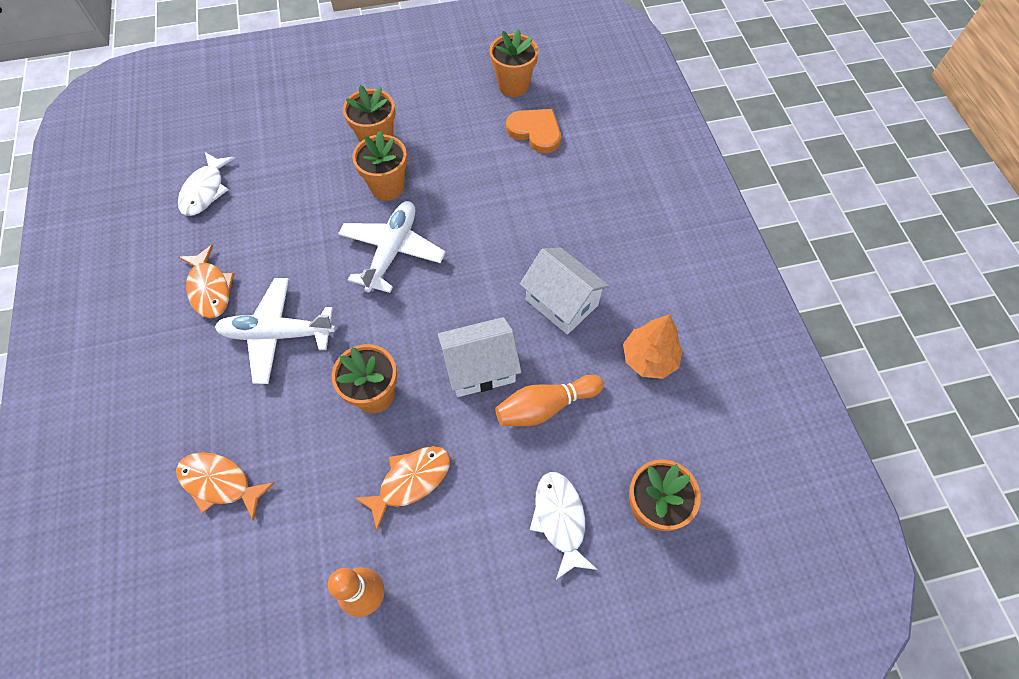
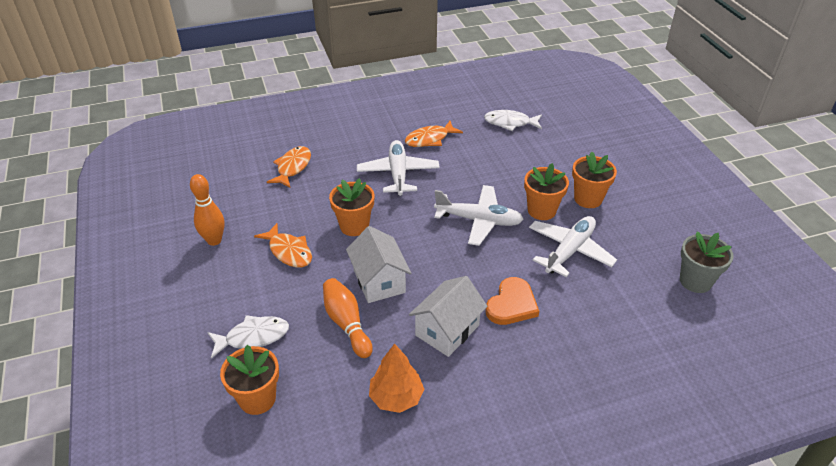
camera: 85 degrees right, 20 degrees down
orange flower pot [489,29,538,97] -> grey flower pot [680,232,734,293]
orange heart [506,109,561,153] -> orange heart moved to [485,277,539,325]
none -> white plane [529,216,617,277]

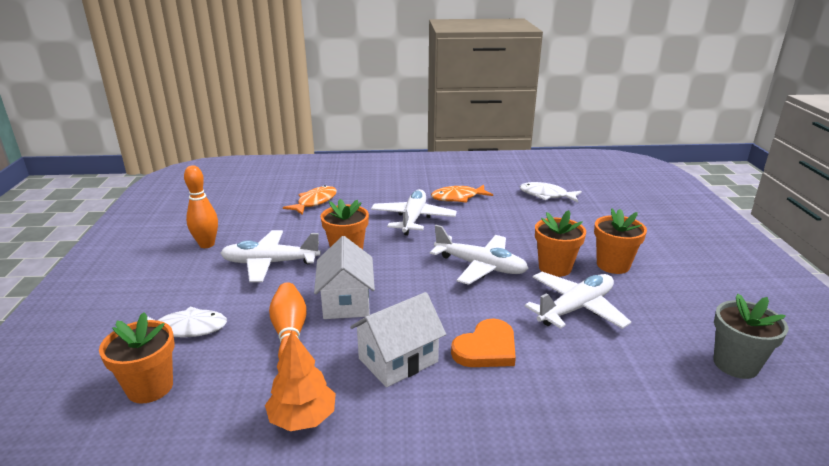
camera: 15 degrees right, 15 degrees down
orange fish [254,223,312,268] -> white plane [220,230,321,282]

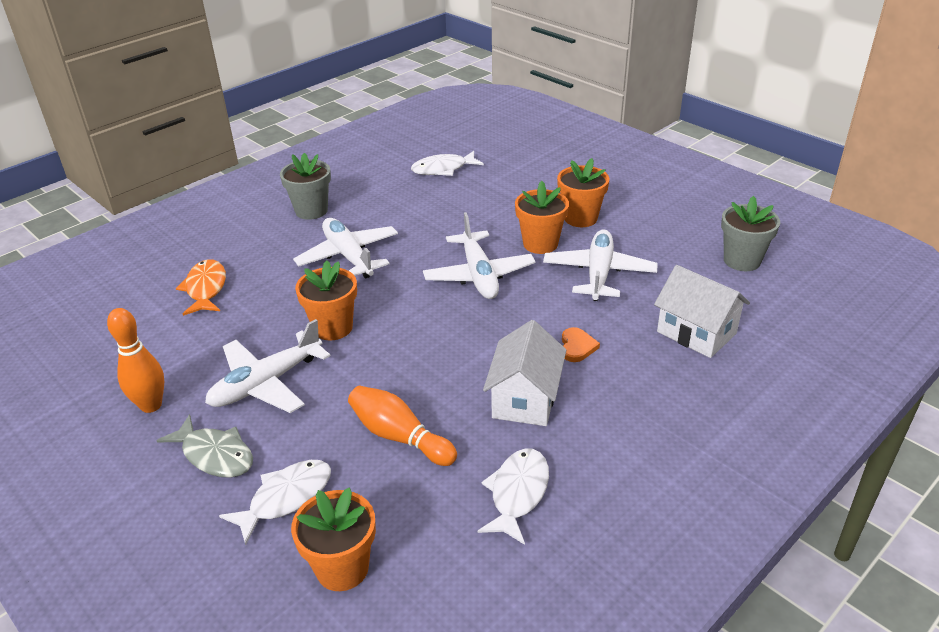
camera: 40 degrees left, 10 degrees up
orange tree [265,330,336,431] -> white fish [478,448,549,545]
white house [314,236,375,319] -> white house moved to [654,265,750,358]
white plane [430,225,529,285] -> white plane turned 90 degrees clockwise [423,212,535,299]
orange fish [431,185,493,203] -> none
orange heart [451,319,516,367] -> orange heart [562,327,600,362], size x0.61
none -> grey fish [156,414,253,478]
none -> grey flower pot [280,153,331,220]

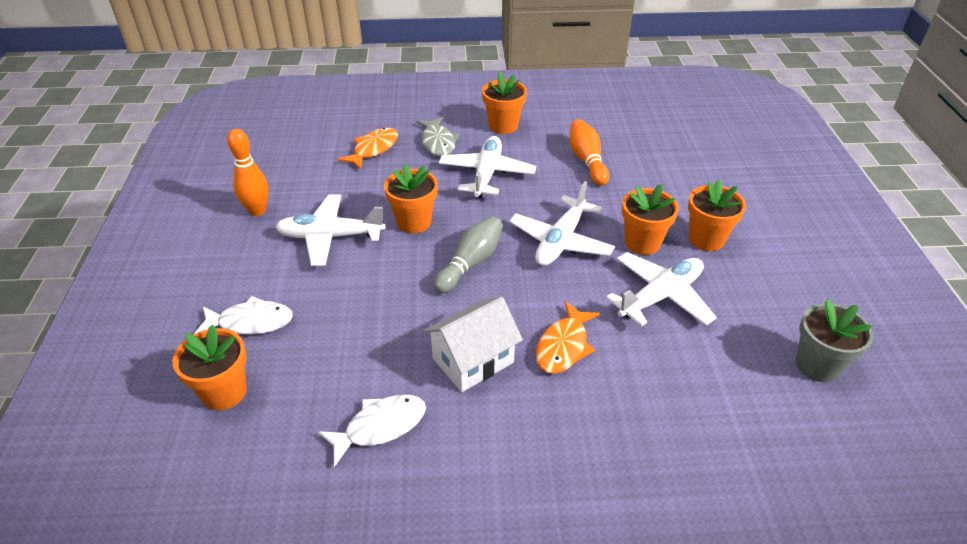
camera: 40 degrees right, 5 degrees up
grey fish [156,414,253,478] -> grey fish moved to [416,117,460,157]
grey flower pot [280,153,331,220] -> orange flower pot [482,72,527,134]
orange bowling pin [348,386,457,466] -> orange bowling pin moved to [570,119,609,185]
white fish [411,151,484,176] -> none
orange heart [562,327,600,362] -> orange fish [536,301,600,374]
white house [654,265,750,358] -> none
none -> grey bowling pin [434,216,503,293]

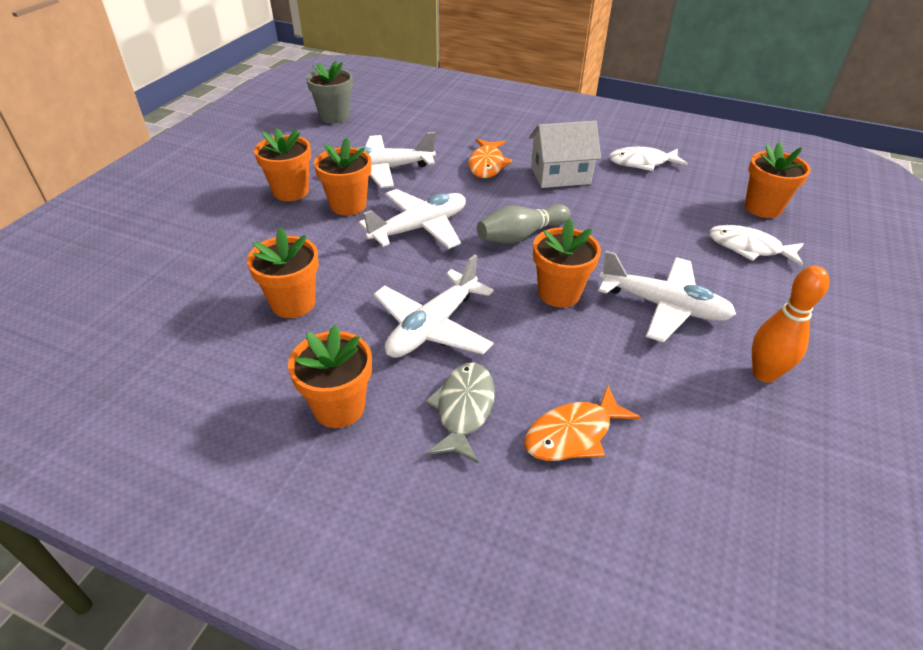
camera: 155 degrees left, 0 degrees up
orange fish [536,301,600,374] -> orange fish turned 135 degrees clockwise [468,139,512,178]
orange bowling pin [570,119,609,185] -> orange flower pot [247,227,319,318]

